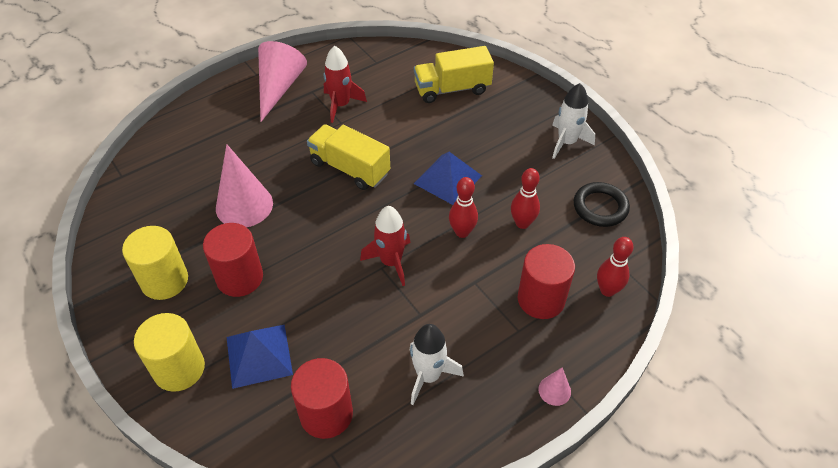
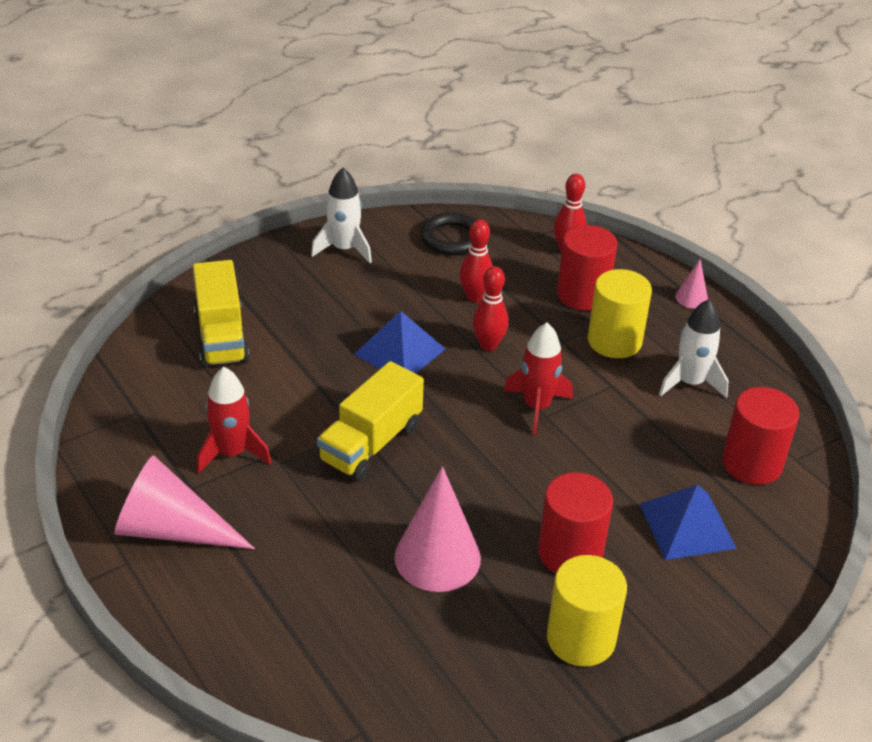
camera: 90 degrees left, 10 degrees down
yellow cylinder [134,313,205,392] -> yellow cylinder moved to [588,269,652,358]

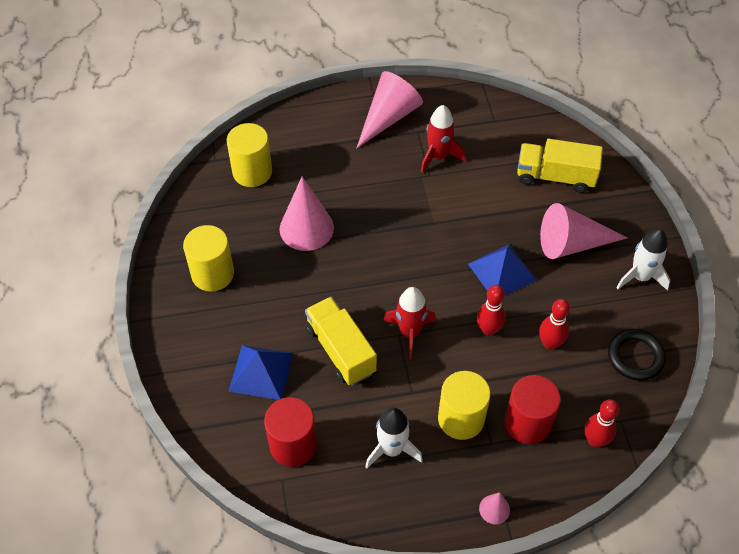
camera: 115 degrees right, 15 degrees up
yellow truck [317,361,424,481] -> yellow truck moved to [305,297,377,385]
red cylinder [538,472,613,573] -> none
none -> yellow cylinder [227,123,272,187]
none -> pink cone [540,203,627,259]

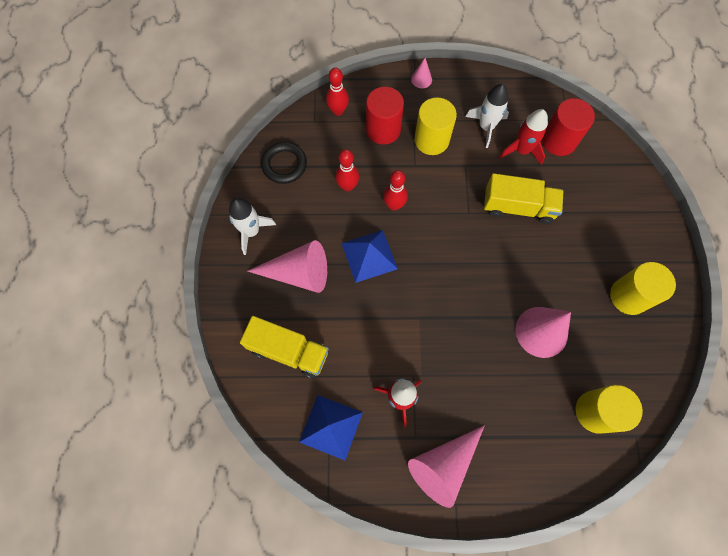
camera: 170 degrees left, 15 degrees up
blue pyramid [228,345,293,400] -> blue pyramid moved to [299,395,363,460]
yellow truck [305,297,377,385] -> yellow truck turned 60 degrees counterclockwise [484,173,563,224]
red rocket [383,287,436,360] -> red rocket moved to [500,109,548,165]

